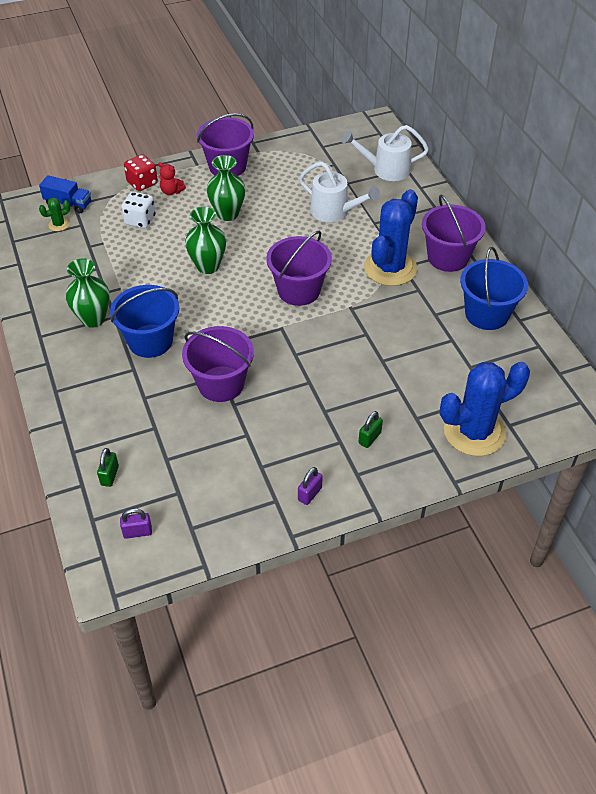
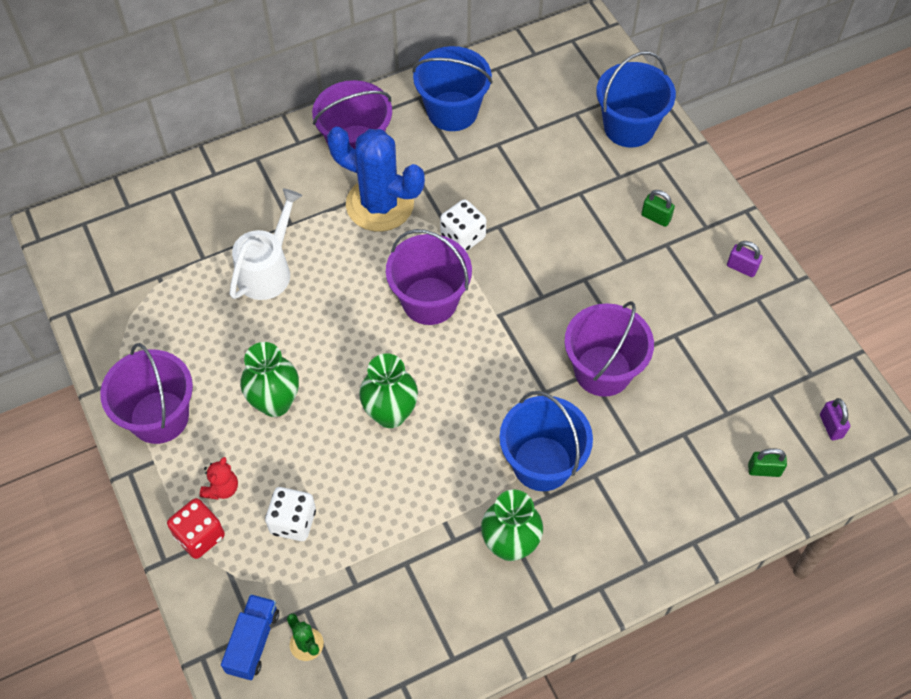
camera: 95 degrees left, 10 degrees up
white watering can [342,125,429,181] -> none
blue cactus [440,362,530,456] -> blue bucket [596,51,676,148]
none -> white dice [440,199,486,251]

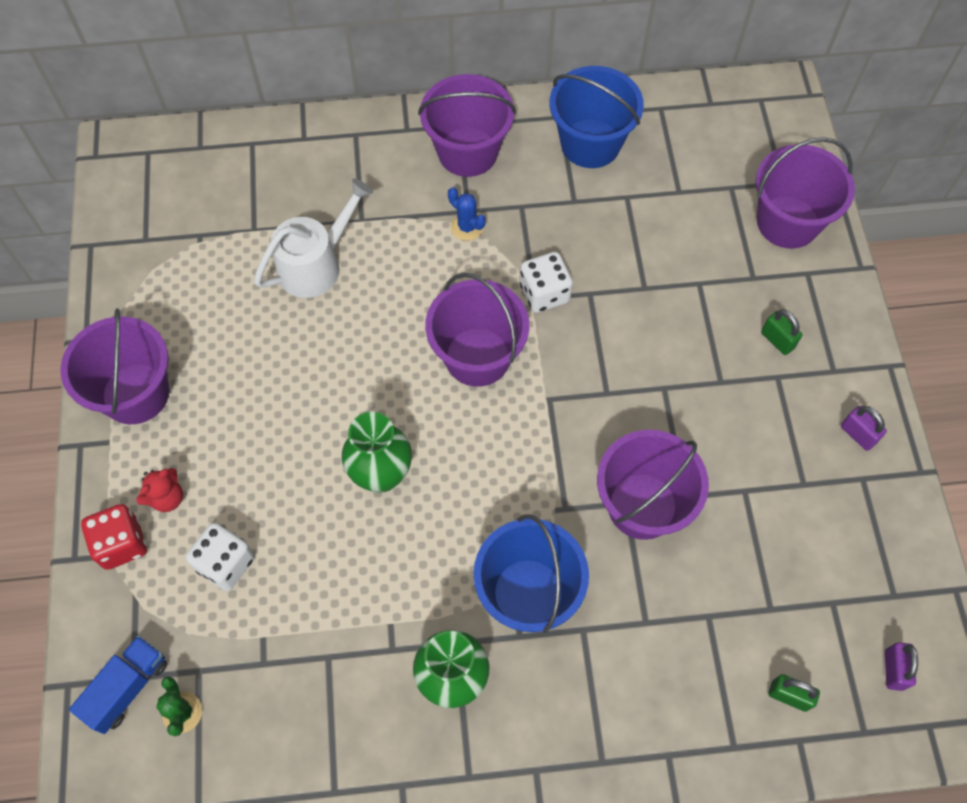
camera: 20 degrees right, 5 degrees up
green vase [240,342,299,417] -> none
blue cactus [327,127,425,232] -> blue cactus [448,187,486,241], size x0.41
blue bucket [596,51,676,148] -> purple bucket [756,137,855,249]

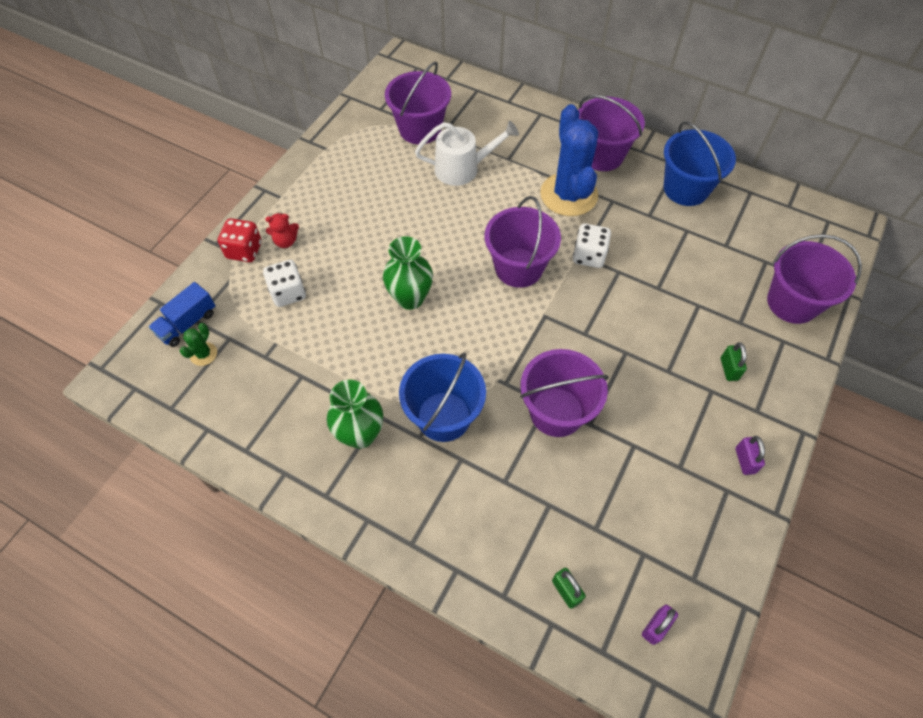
camera: 35 degrees right, 5 degrees down
purple bucket [60,308,169,424] -> purple bucket moved to [385,62,451,144]
blue truck [69,635,168,734] -> blue truck turned 150 degrees clockwise [149,282,216,347]
blue cactus [448,187,486,241] -> blue cactus [540,104,598,216], size x2.44

